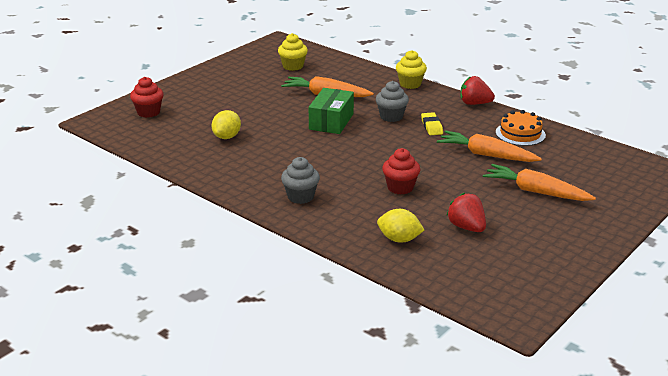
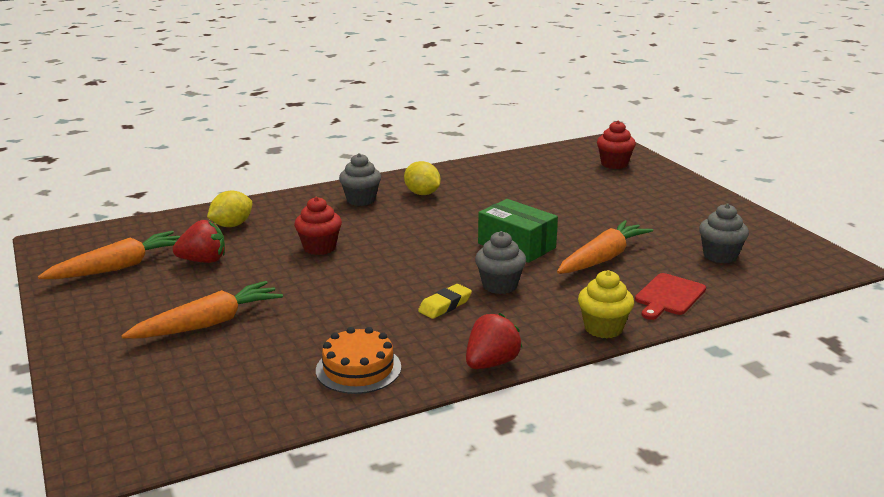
camera: 115 degrees right, 5 degrees down
yellow lemon [212,110,241,139] -> yellow lemon moved to [404,161,441,195]
yellow cupcake [278,33,308,71] -> grey cupcake [699,204,749,263]
yellow eraser [421,112,443,135] -> yellow eraser turned 60 degrees counterclockwise [418,284,472,319]
orange carrot [437,130,542,162] -> orange carrot moved to [38,231,180,279]
none -> red cutting board [635,273,706,320]

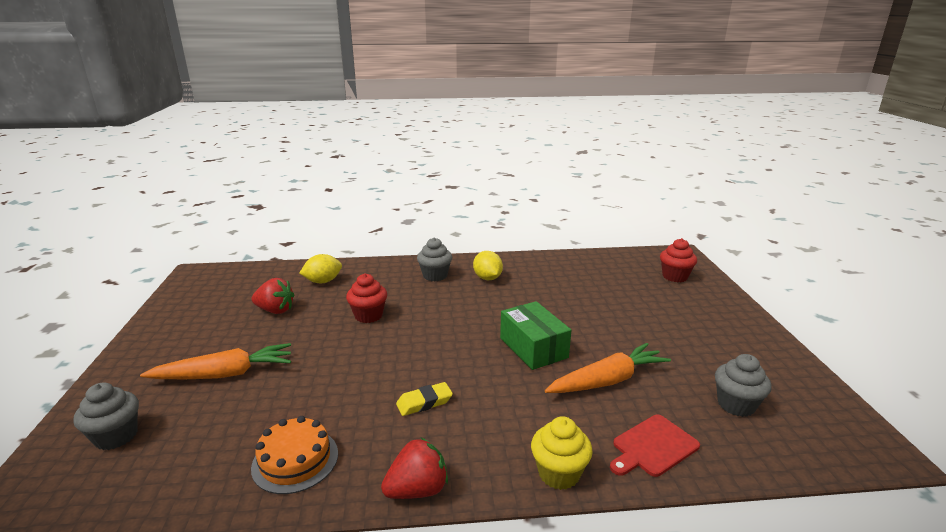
camera: 20 degrees right, 0 degrees up
orange carrot [38,231,180,279] -> none
grey cupcake [475,231,526,294] -> grey cupcake moved to [74,382,139,450]

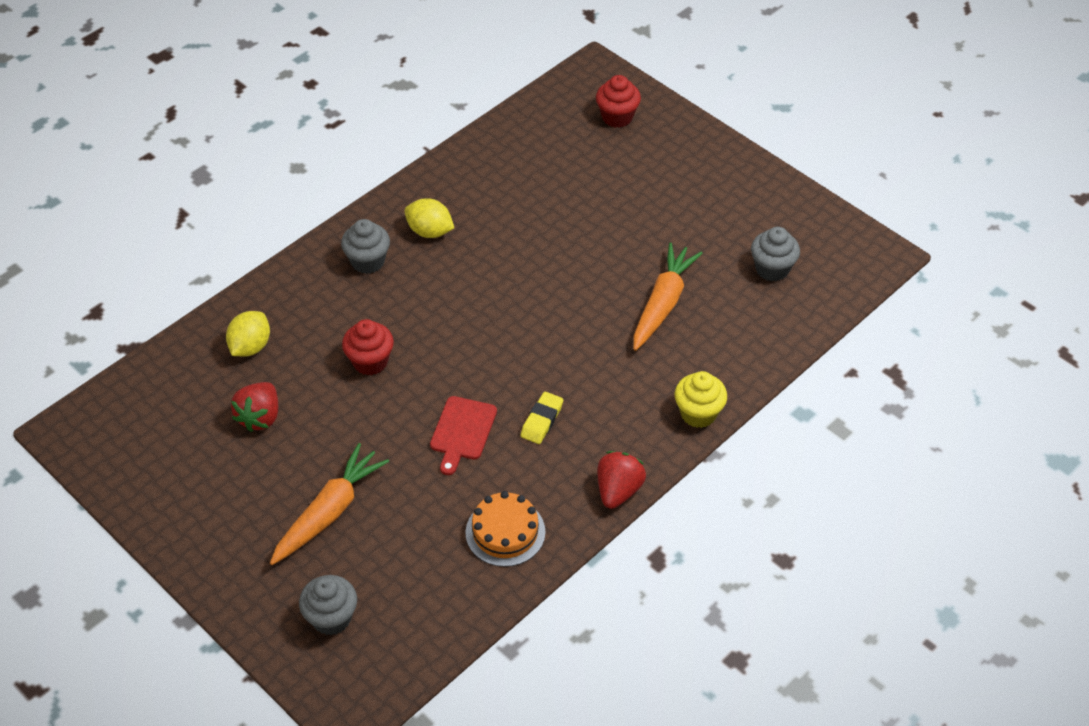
camera: 40 degrees left, 25 degrees up
red strawberry [251,278,294,314] -> red strawberry turned 135 degrees clockwise [231,382,278,432]
green box [500,301,571,370] -> none
red cutting board [610,415,700,477] -> red cutting board moved to [430,396,497,475]

